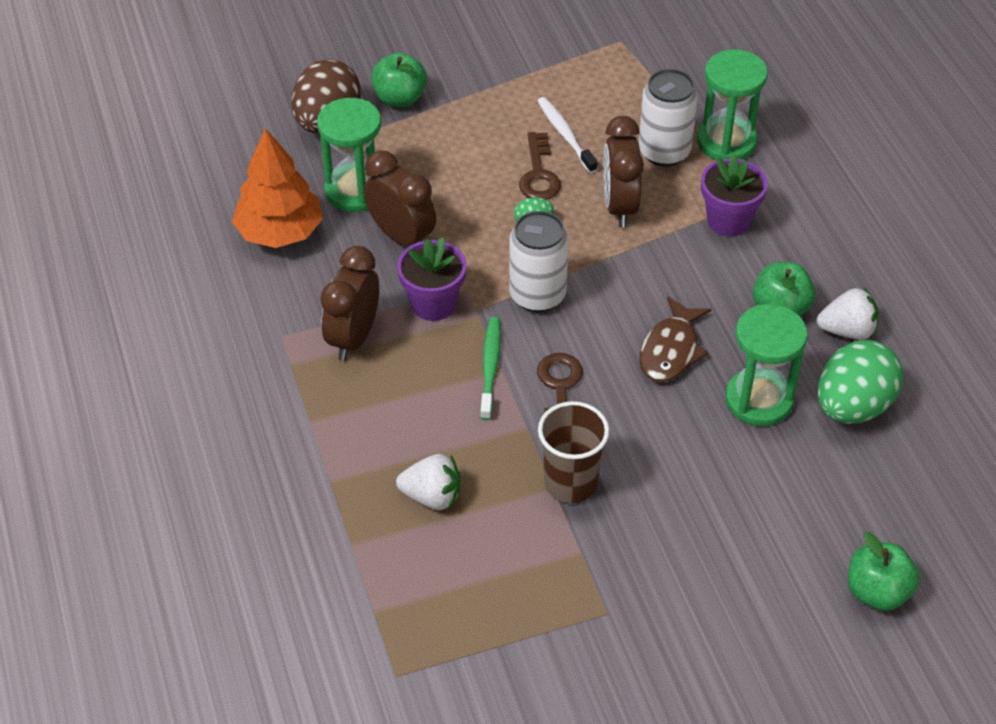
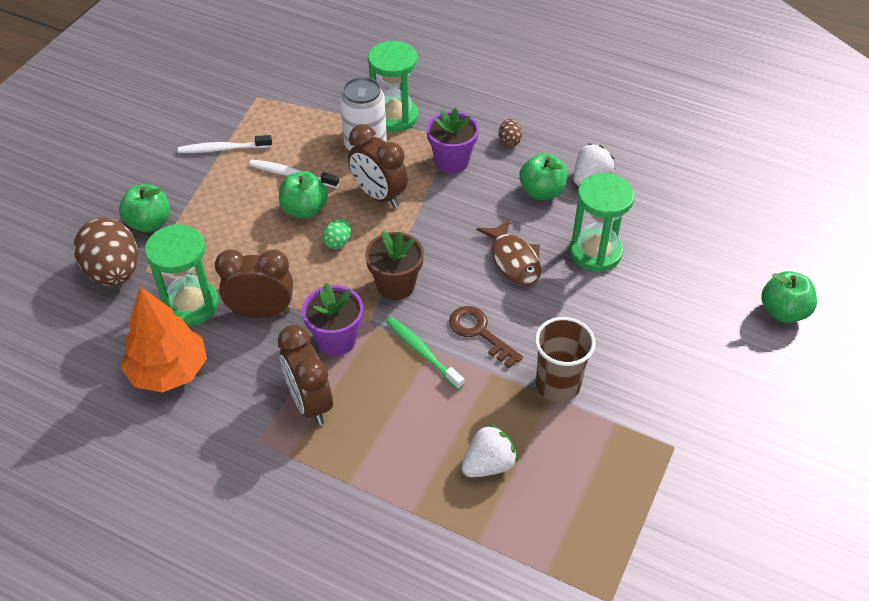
camera: 45 degrees left, 0 degrees up
white can [509,211,569,312] -> brown flower pot [365,231,424,300]
brown key [519,132,561,200] -> green apple [279,171,328,219]
green egg [818,340,903,424] -> none
none -> white toothbrush [178,135,272,153]
none -> brown egg [499,119,522,147]

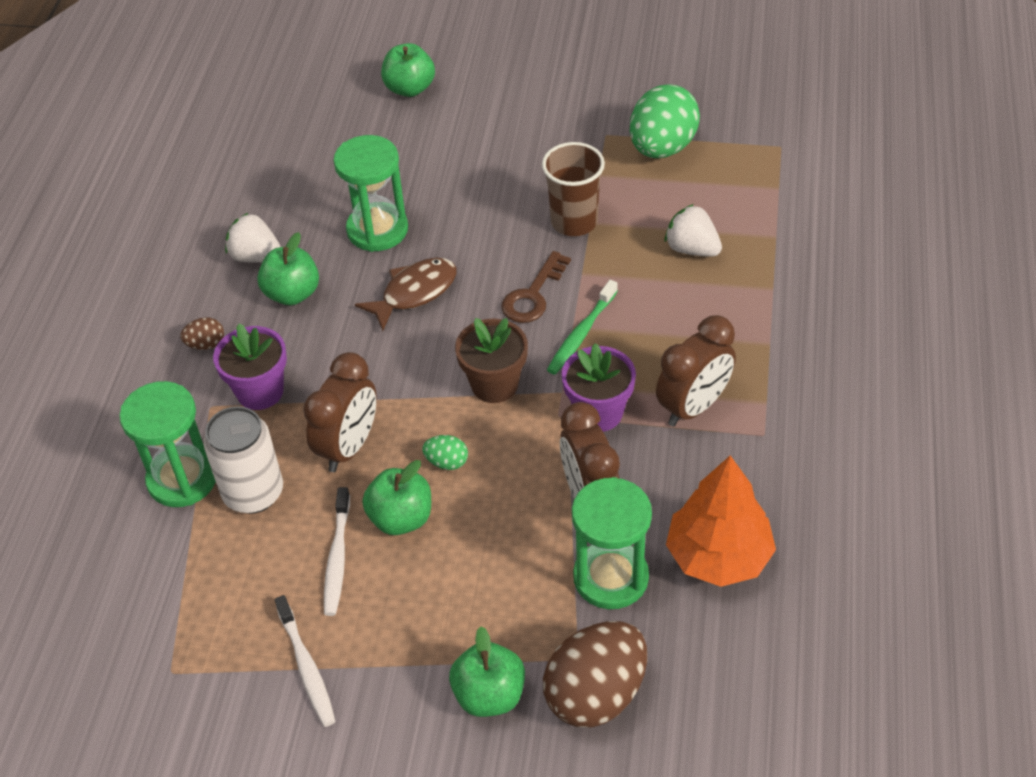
camera: 105 degrees left, 0 degrees up
none -> green egg [630,84,700,158]

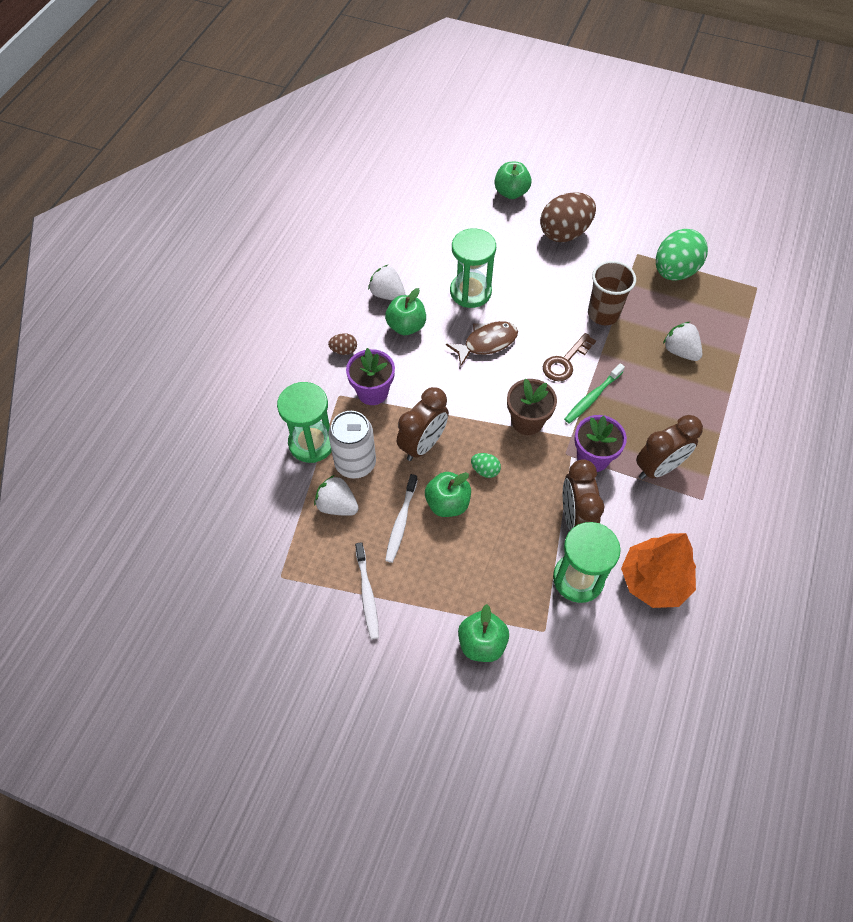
camera: 10 degrees right, 10 degrees up
brown egg [543,621,647,727] -> brown egg moved to [540,192,596,242]
none -> white strawberry [314,475,359,516]

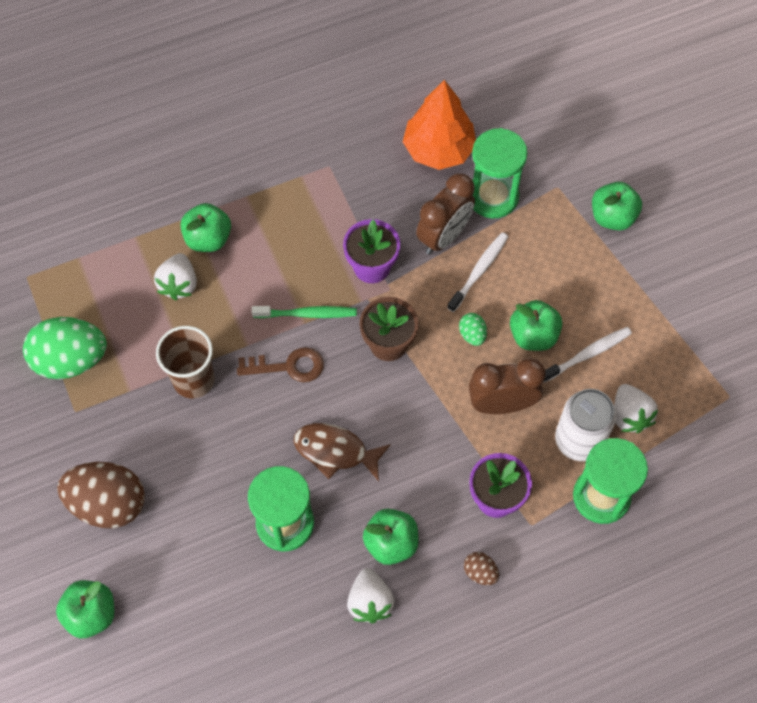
camera: 135 degrees left, 5 degrees up
white toothbrush [355,542,379,640] -> white toothbrush moved to [447,232,509,312]
brown clock [636,415,703,480] -> none
none -> green apple [180,203,231,252]

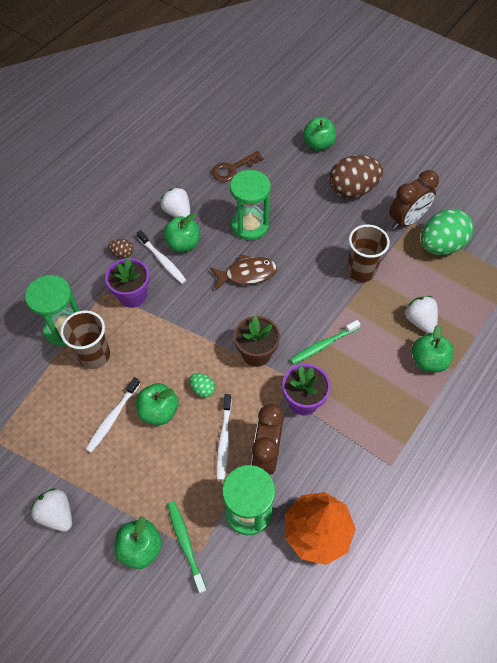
camera: 150 degrees right, 5 degrees down
brown key [237,347,324,382] -> brown key moved to [212,151,263,182]
brown clock [469,358,546,414] -> brown clock moved to [389,170,439,230]
white can [555,389,616,461] -> brown cup [60,310,110,369]
white strawberry [614,384,658,433] -> white strawberry moved to [30,488,72,532]
none -> white toothbrush [137,230,186,284]
none -> green toothbrush [167,501,207,594]

